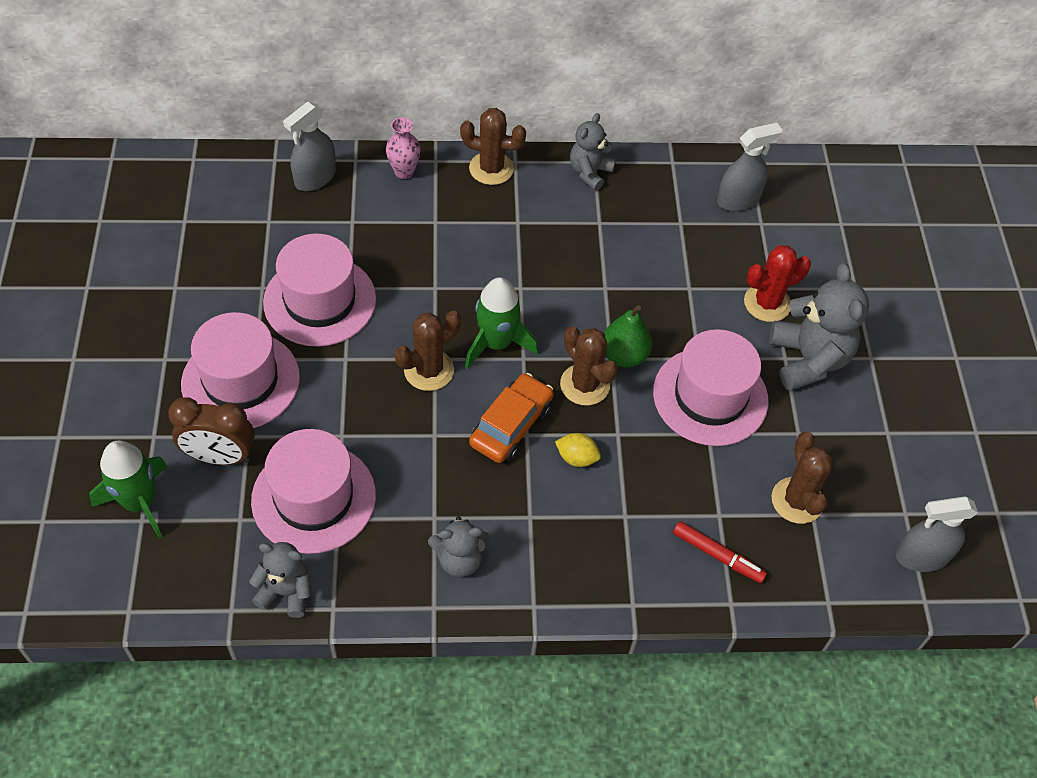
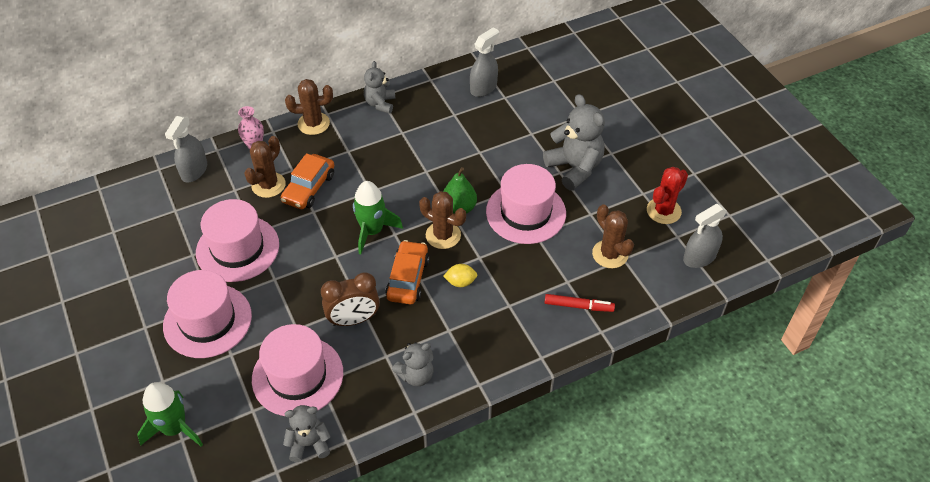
camera: 20 degrees left, 5 degrees down
brown clock [168,397,255,465] -> brown clock moved to [321,272,380,326]
brown cactus [395,310,461,391] -> brown cactus moved to [244,136,286,198]
red cactus [744,245,811,322] -> red cactus moved to [647,167,688,224]
none -> orange car [281,153,334,209]

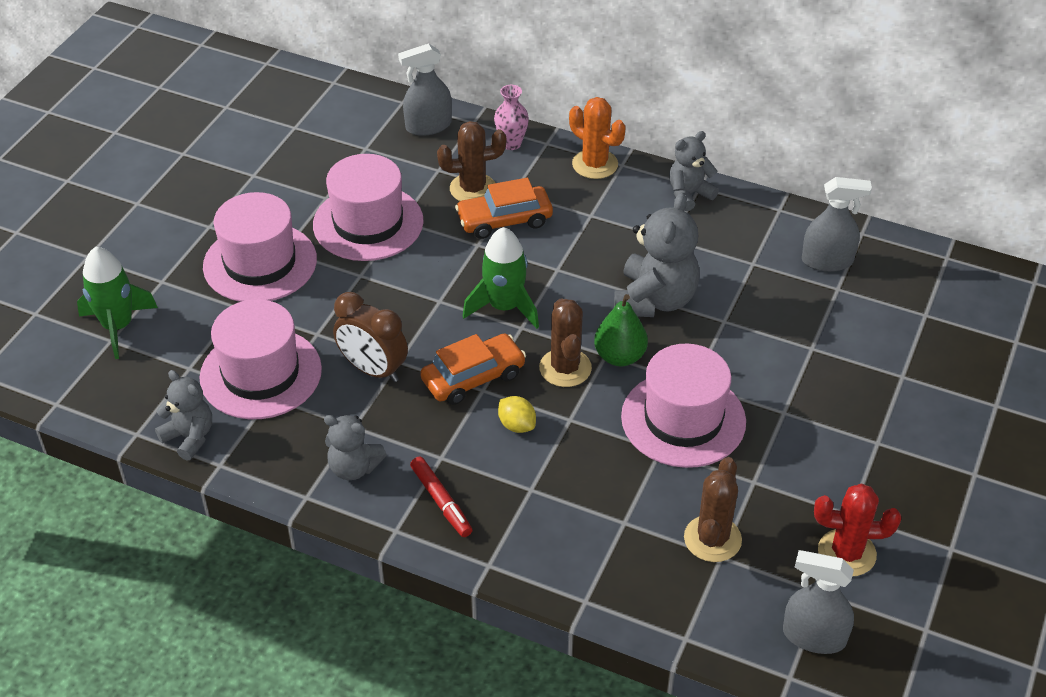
camera: 50 degrees right, 5 degrees down
brown cactus [285,79,333,135] -> orange cactus [569,97,626,179]
grey teddy bear [543,94,605,191] -> grey teddy bear moved to [614,192,700,317]
red marker [544,294,615,312] -> red marker moved to [410,457,472,537]

